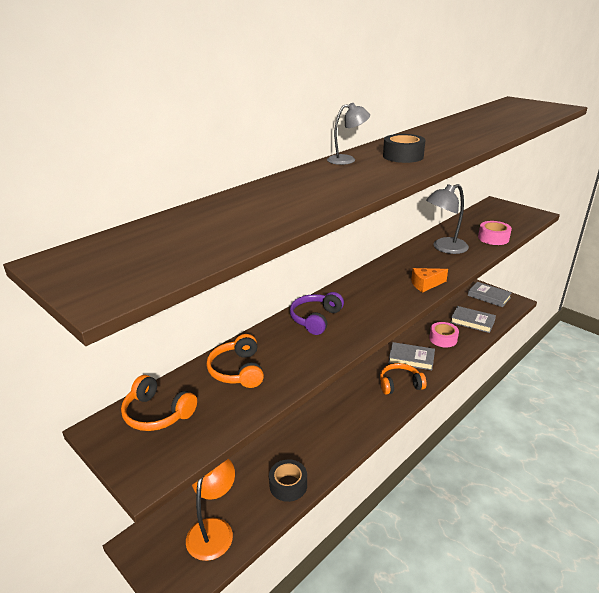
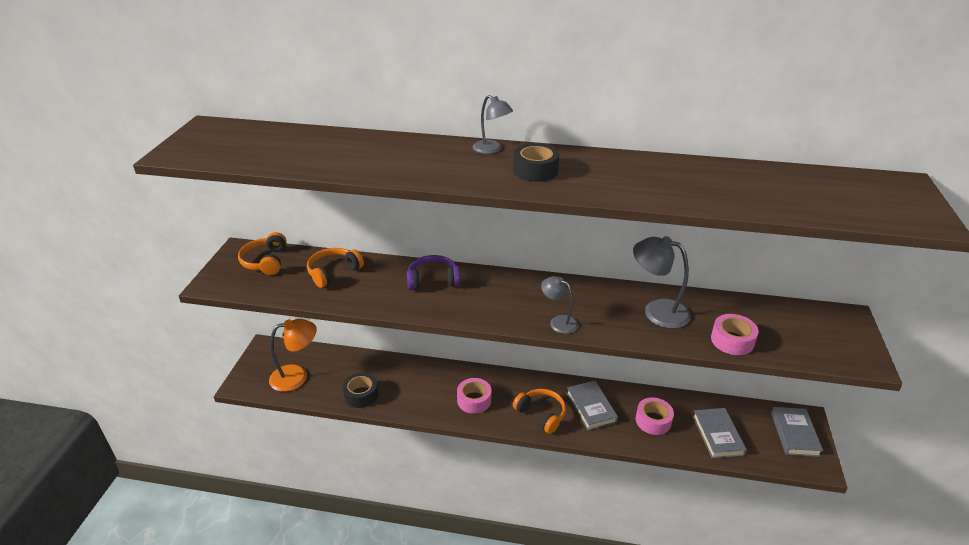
camera: 55 degrees right, 5 degrees up
orange cheese [411,268,448,293] -> grey lamp [541,276,578,334]
none -> pink tape [457,378,491,414]

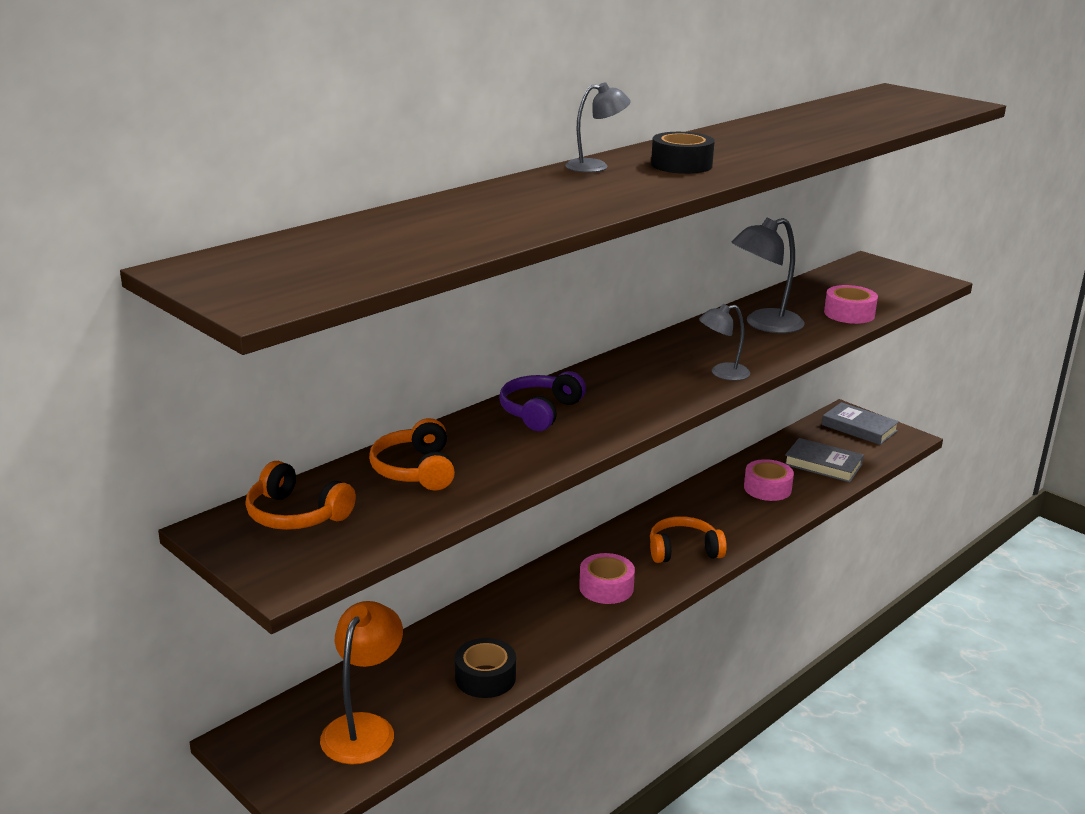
camera: 55 degrees left, 10 degrees down
grey book [566,381,618,430] -> none

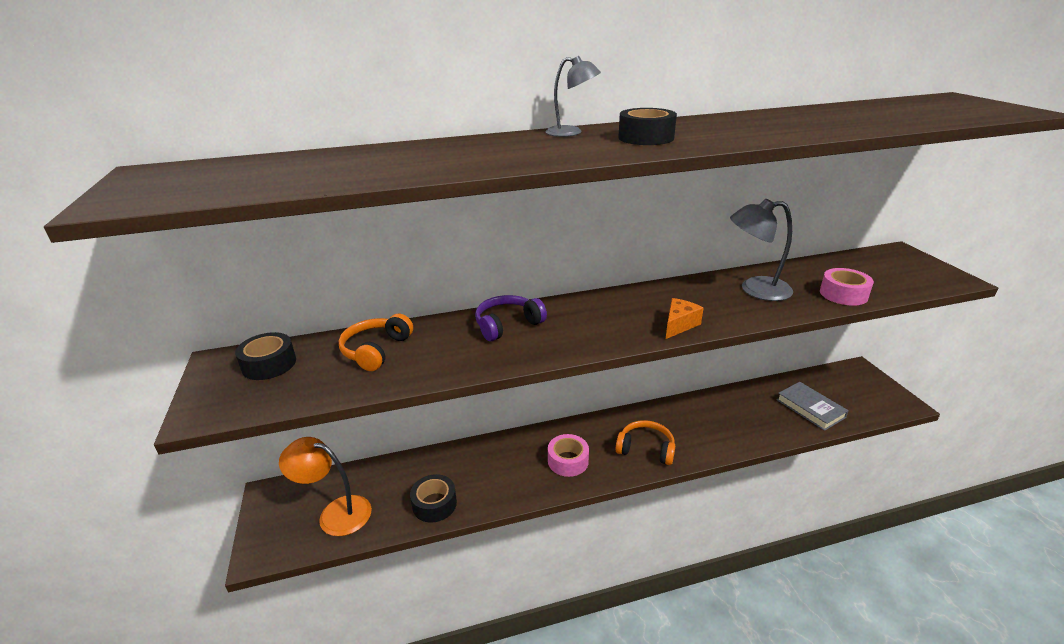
camera: 30 degrees right, 5 degrees up
orange headphones [245,461,356,530] -> black tape [235,332,296,380]
orange lamp [320,601,403,765] -> orange lamp turned 120 degrees counterclockwise [279,437,372,536]
grey lamp [699,304,750,381] -> orange cheese [666,298,704,339]
pink tape [744,459,794,501] -> none
grey book [822,402,899,445] -> none

